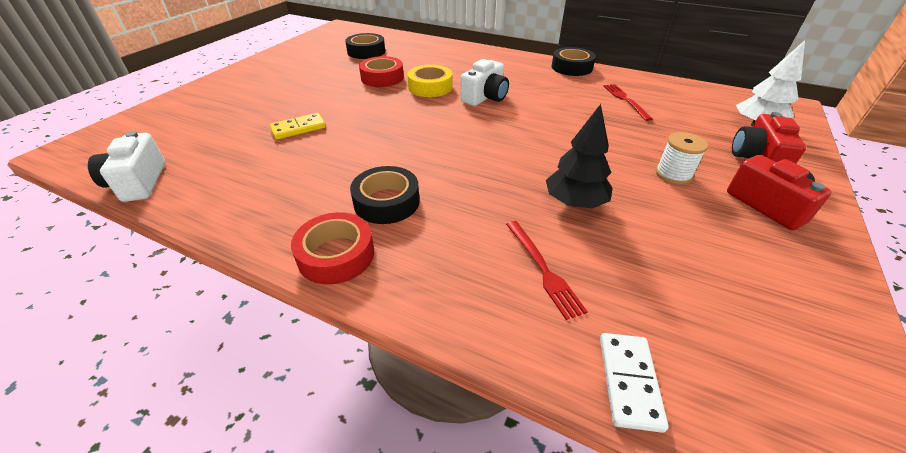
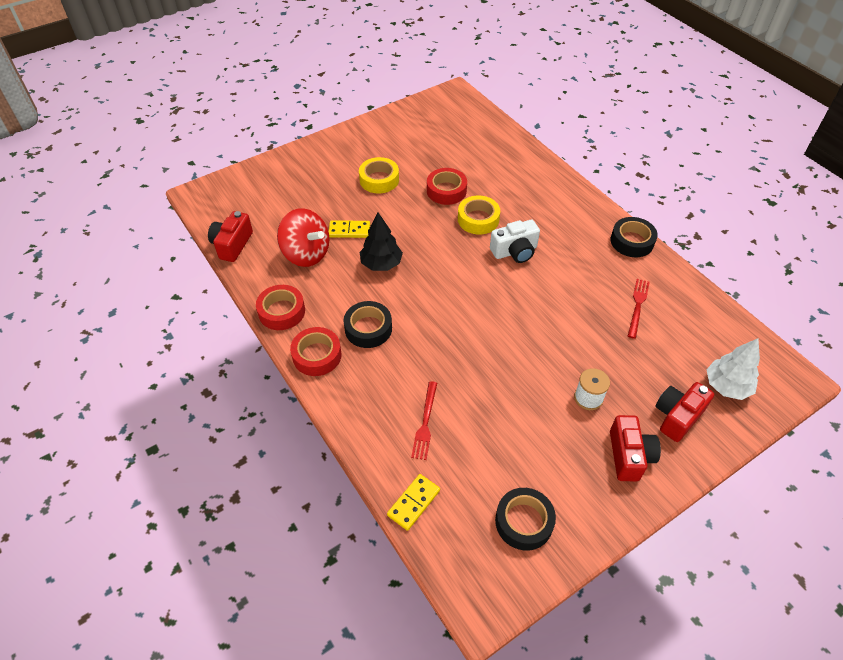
camera: 30 degrees right, 10 degrees up
white camera [88,131,165,202] -> red camera [208,211,253,262]
black tape [345,33,385,59] -> black tape moved to [495,488,556,550]
black tree [546,104,613,209] -> black tree moved to [360,212,403,271]
white domino [600,333,668,433] -> yellow domino [387,474,440,531]
none -> red tape [256,285,305,330]
none -> red spinning top [277,208,330,267]
none -> yellow tape [359,157,399,194]

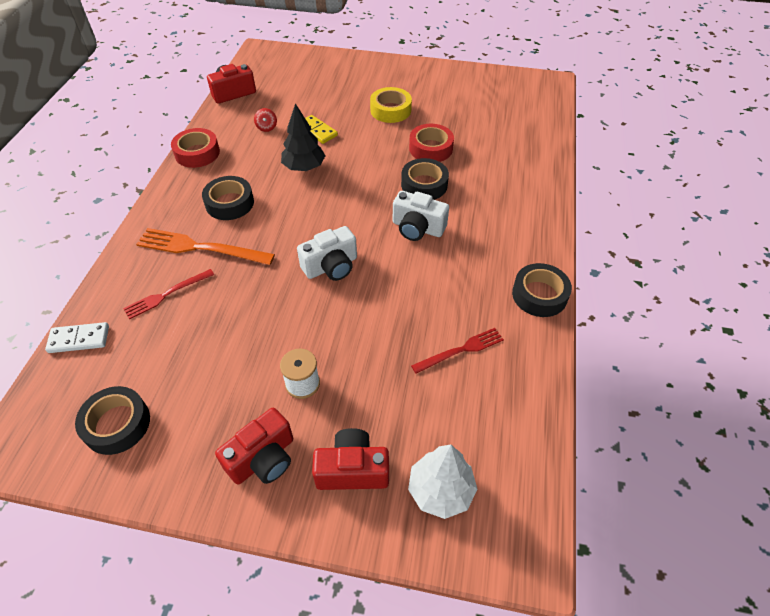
camera: 45 degrees right, 0 degrees up
red spinning top [277,208,330,267] -> red spinning top [254,108,277,132], size x0.41
red tape [290,327,341,376] -> none
yellow domino [387,474,440,531] -> white domino [45,322,109,353]
yellow tape [458,196,500,234] -> black tape [401,158,449,200]
none -> orange fork [136,228,275,265]
none -> white camera [297,226,357,281]

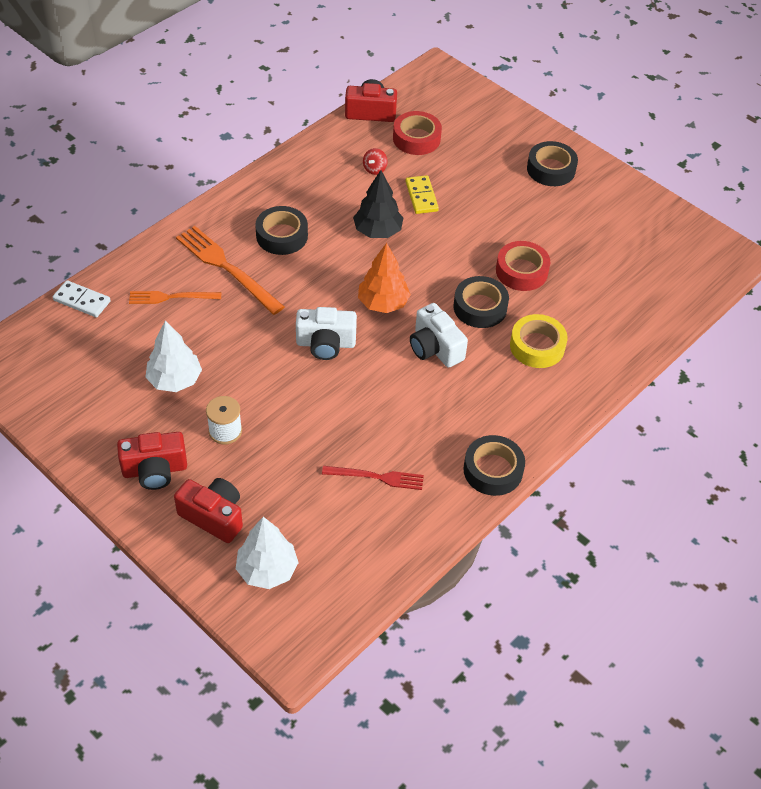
camera: 30 degrees right, 0 degrees up
black tape [75,386,150,455] -> black tape moved to [527,141,578,186]
red fork [123,269,214,319] -> orange fork [129,291,221,304]
red tape [171,128,220,168] -> red tape moved to [393,111,442,155]
yellow tape [370,87,412,123] -> yellow tape moved to [510,314,568,368]
none -> white tree [145,320,202,392]
none -> orange tree [358,243,411,313]

